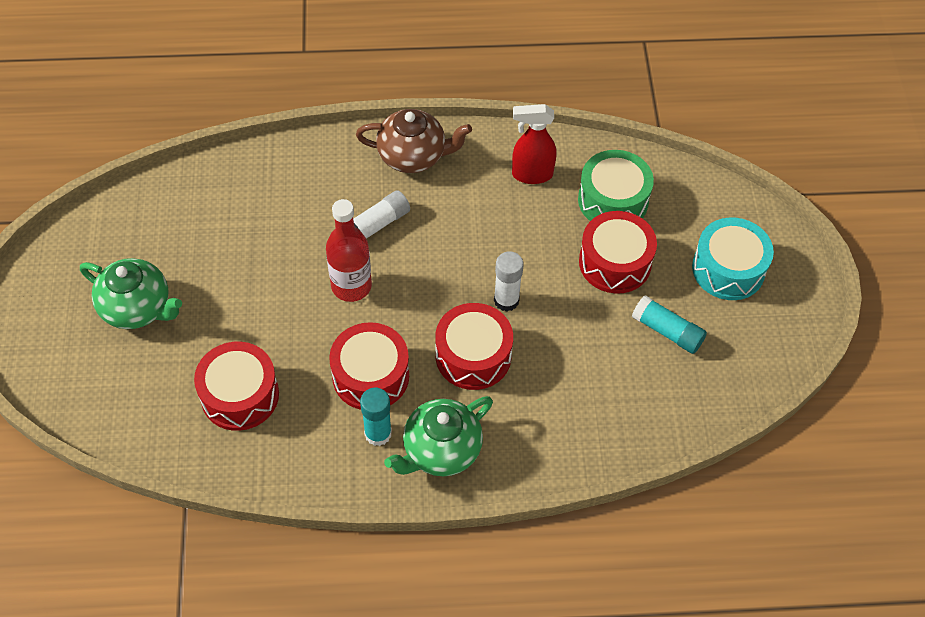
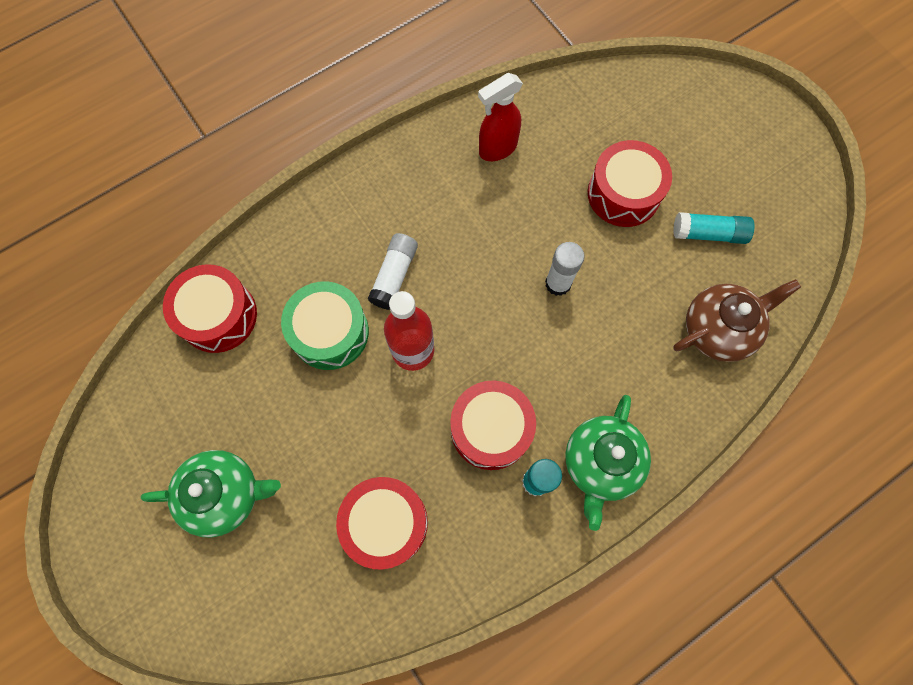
camera: 30 degrees left, 15 degrees up
brown teapot [356,109,472,173] -> brown teapot moved to [673,279,801,362]
red drum [435,303,513,390] -> red drum moved to [163,264,257,353]
green drum [578,150,654,221] -> green drum moved to [281,281,369,370]
turquoise drum [692,217,774,300] -> none

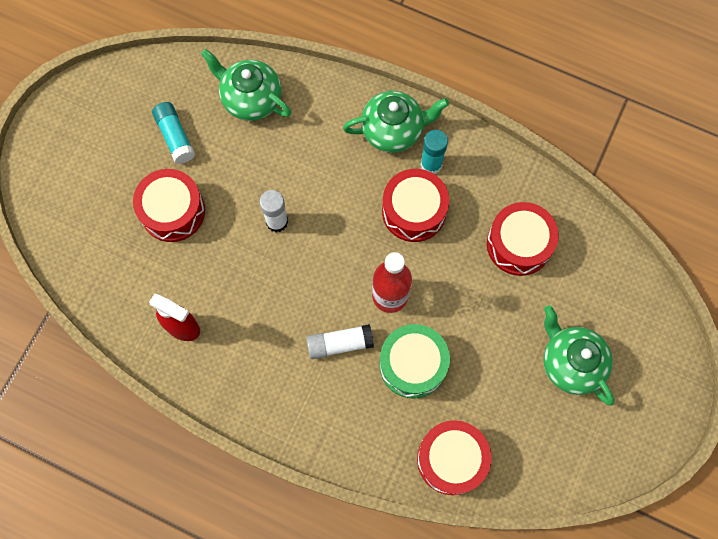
camera: 120 degrees left, 0 degrees up
brown teapot [673,279,801,362] -> green teapot [201,49,291,121]

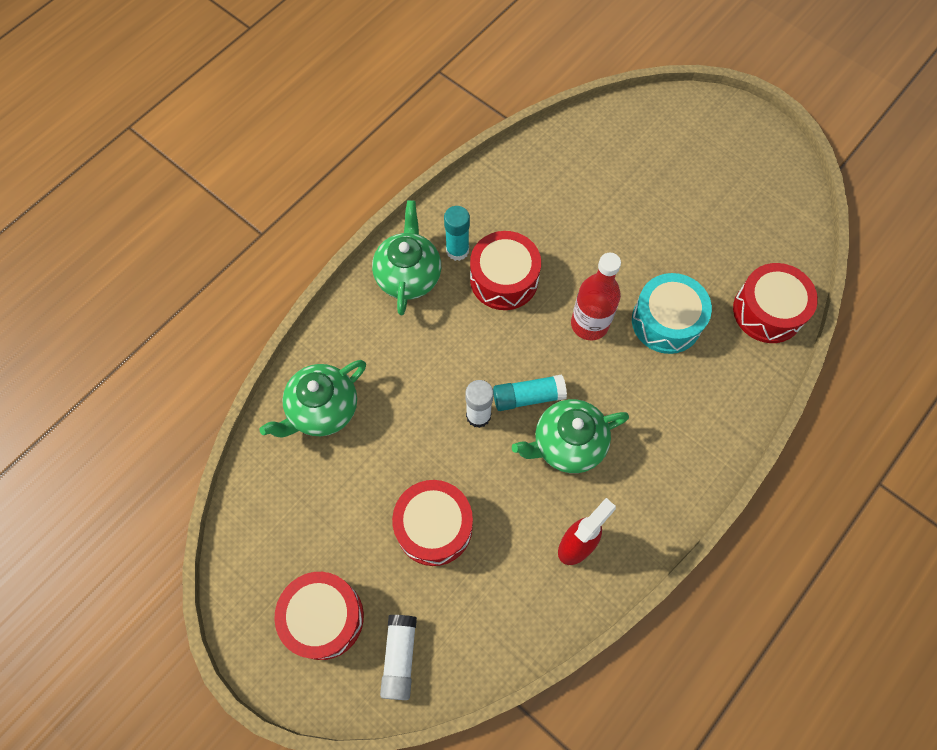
camera: 75 degrees left, 5 degrees down
turquoise glue stick [152,102,195,164] -> turquoise glue stick moved to [493,374,567,411]
white glue stick [306,324,374,359] -> white glue stick moved to [380,615,417,700]
green drum [379,324,450,398] -> turquoise drum [632,273,712,354]
red drum [487,202,559,276] -> red drum moved to [274,572,364,660]
green teapot [543,305,615,406] -> green teapot moved to [512,399,629,473]

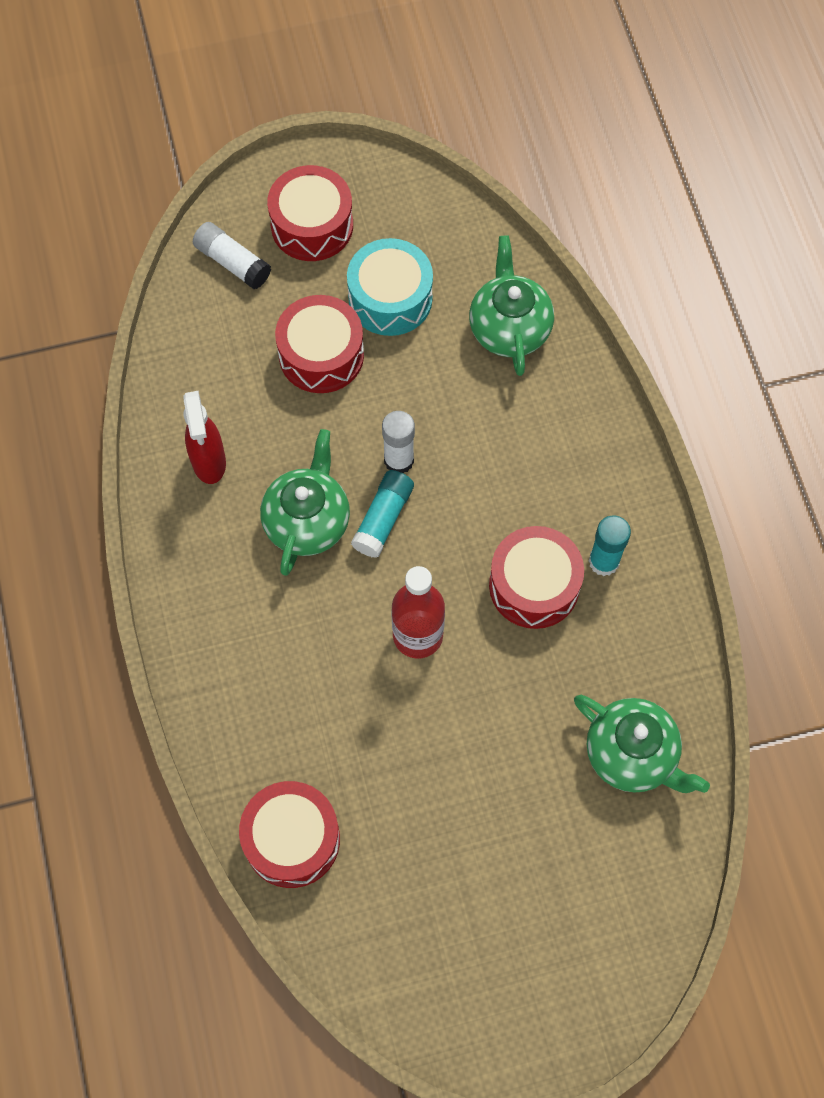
camera: 125 degrees right, 0 degrees up
green teapot [372,200,441,315] -> green teapot moved to [574,695,710,793]
turquoise drum [632,273,712,354] -> turquoise drum moved to [347,238,433,336]

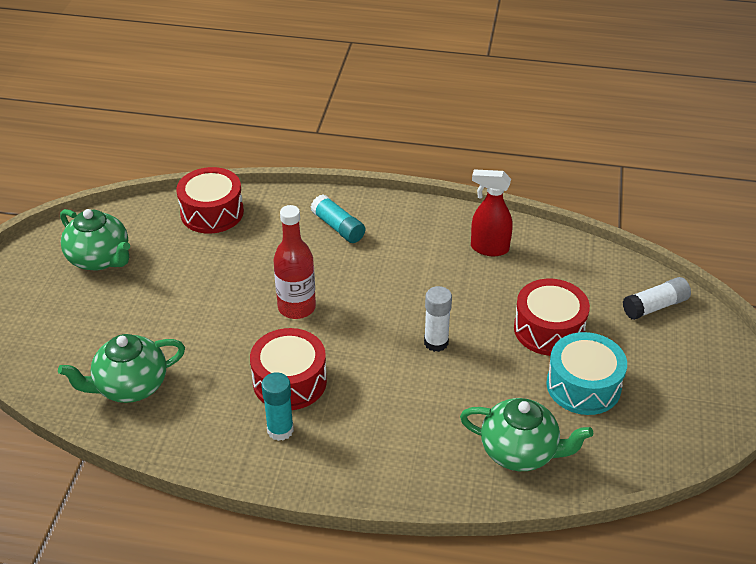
camera: 115 degrees right, 25 degrees down
green teapot [260,429,350,576] -> green teapot moved to [60,209,130,271]
red drum [267,165,353,261] -> none
turquoise glue stick [351,470,414,558] -> turquoise glue stick moved to [310,194,365,243]

